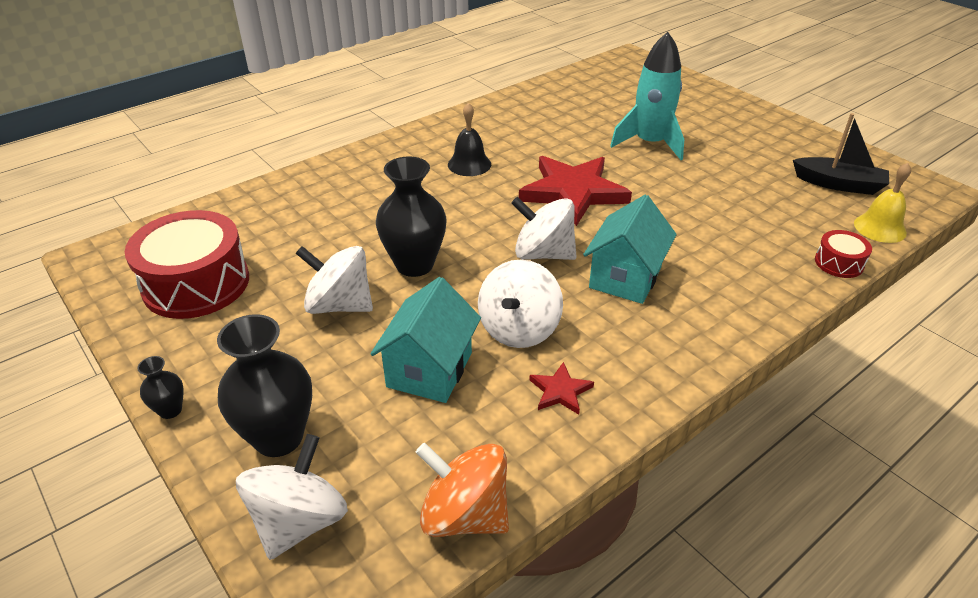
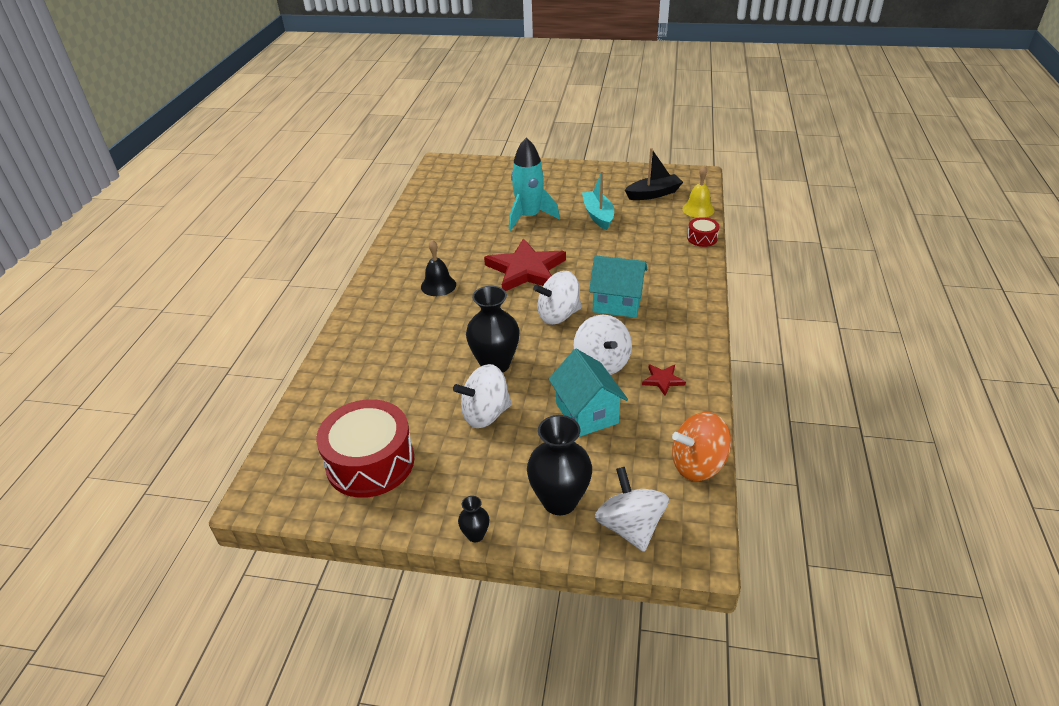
camera: 40 degrees left, 0 degrees up
turquoise house [583,195,677,304] -> turquoise house turned 60 degrees counterclockwise [589,255,648,318]
none -> turquoise boat [582,171,614,230]

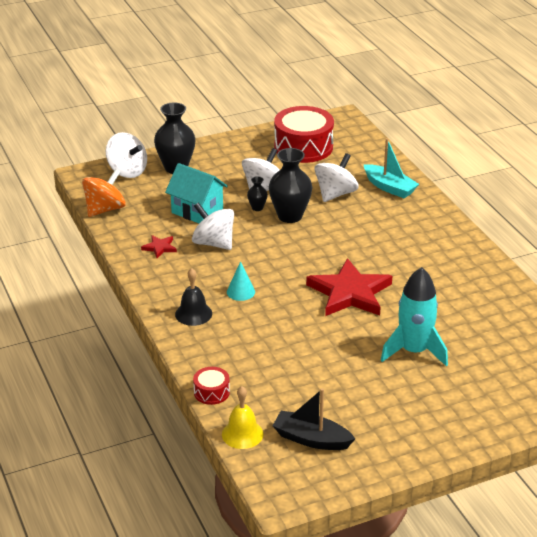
camera: 145 degrees right, 5 degrees down
black bell [421,240,456,296] -> black bell moved to [175,268,212,326]
black vase [458,496,489,542] -> black vase moved to [247,176,268,211]
white spinning top [533,271,582,325] -> white spinning top moved to [314,153,359,202]
turquoise boat [582,171,614,230] -> turquoise boat moved to [364,138,419,198]
turquoise house [589,255,648,318] -> turquoise cone [227,261,255,301]
black boat [625,148,683,200] -> black boat turned 75 degrees clockwise [273,388,355,450]

